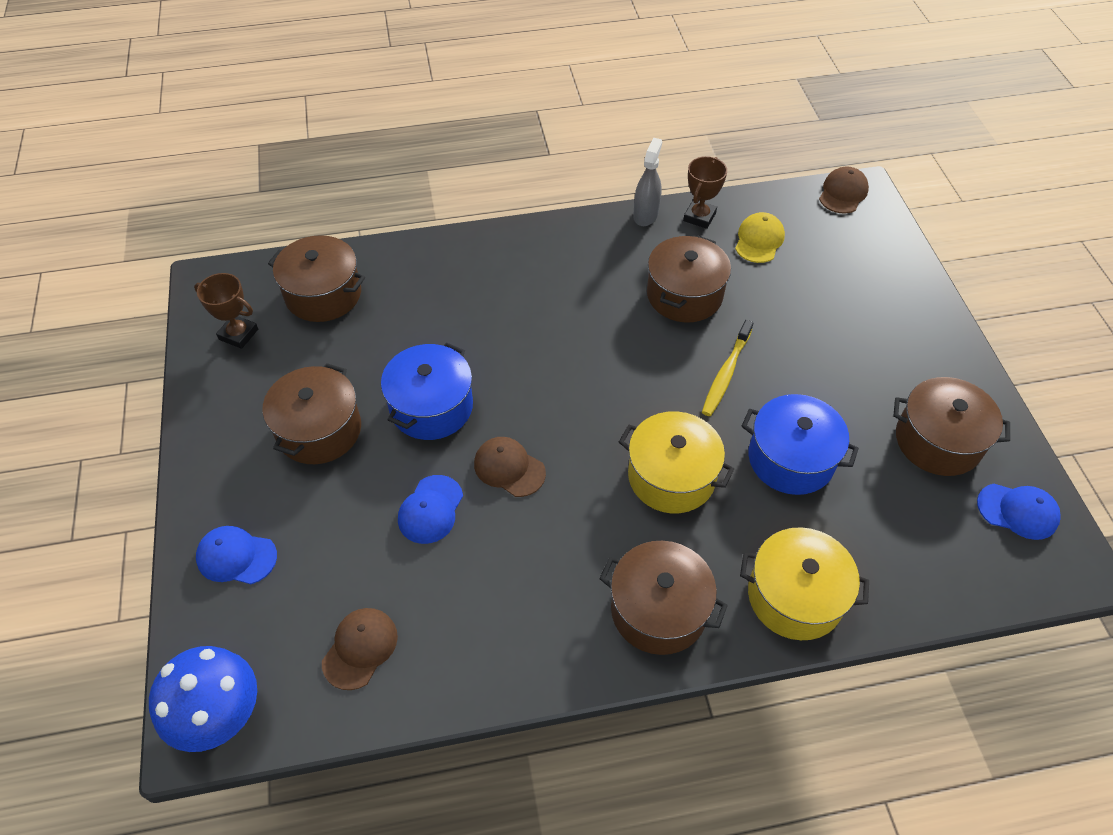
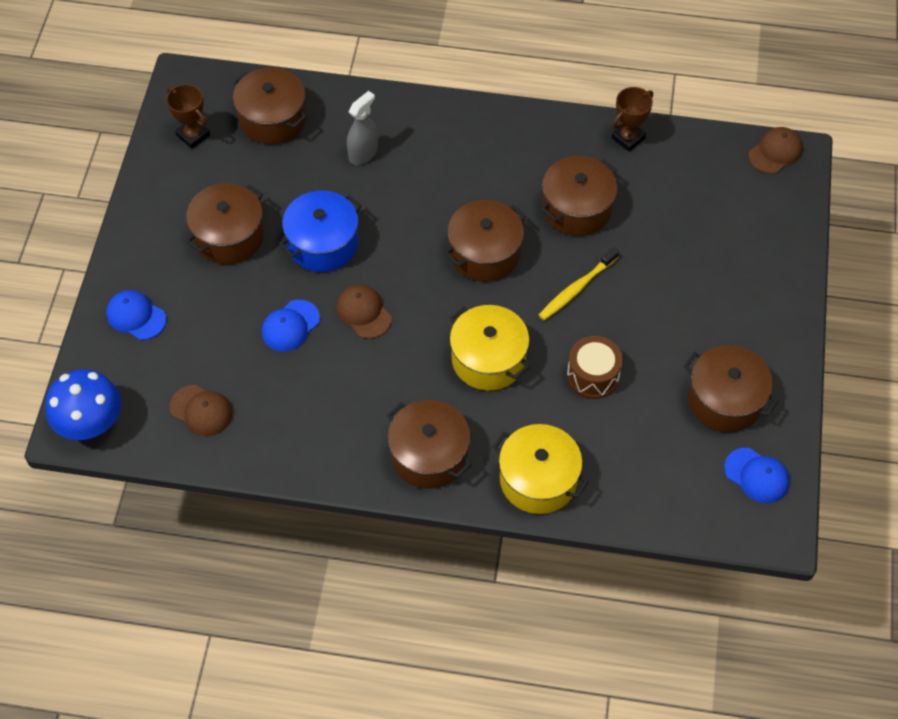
camera: 20 degrees right, 5 degrees up
brown cap [322,608,398,690] -> brown cap turned 75 degrees clockwise [170,385,233,436]
grey spray bottle [633,138,662,226] -> grey spray bottle moved to [347,91,378,165]
yellow cap [735,212,785,263] -> none
blue pot [742,394,859,495] -> brown drum [567,336,623,399]
none -> brown pot [445,200,526,282]

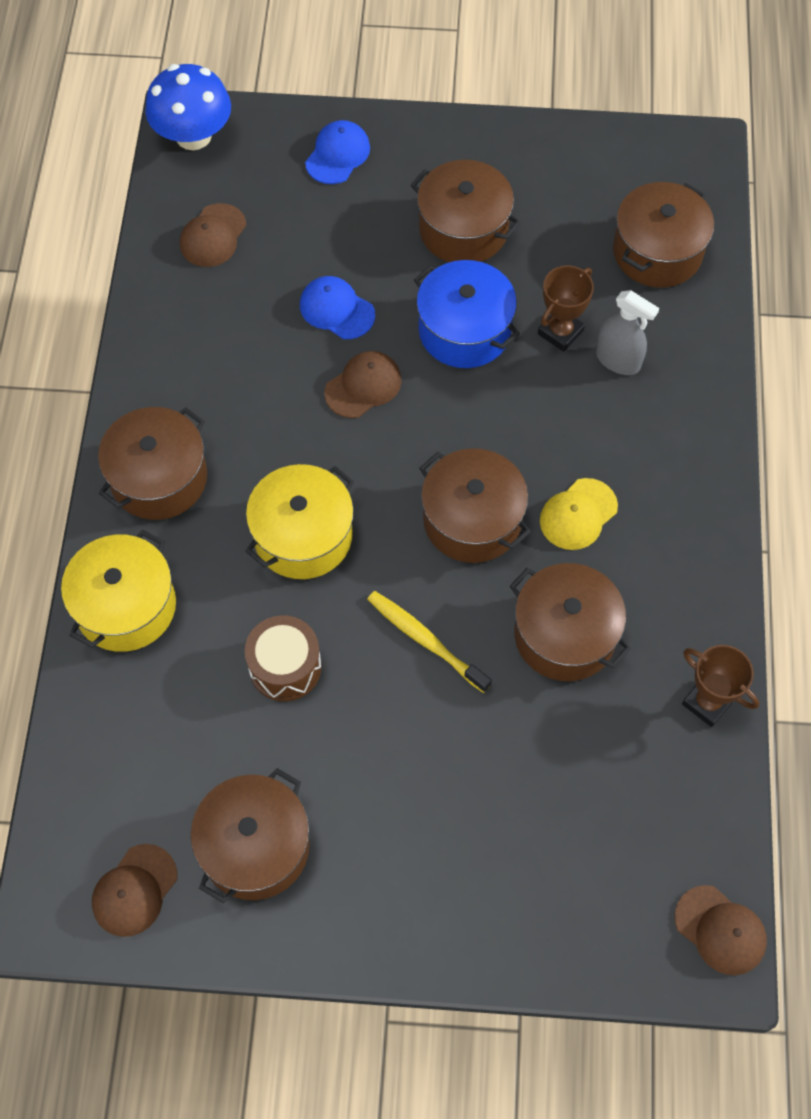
camera: 85 degrees right, 5 degrees up
brown trophy [166,84,210,149] -> brown trophy moved to [538,265,594,352]
blue cap [724,448,790,503] -> brown cap [92,844,177,937]
none -> yellow cap [540,478,618,550]

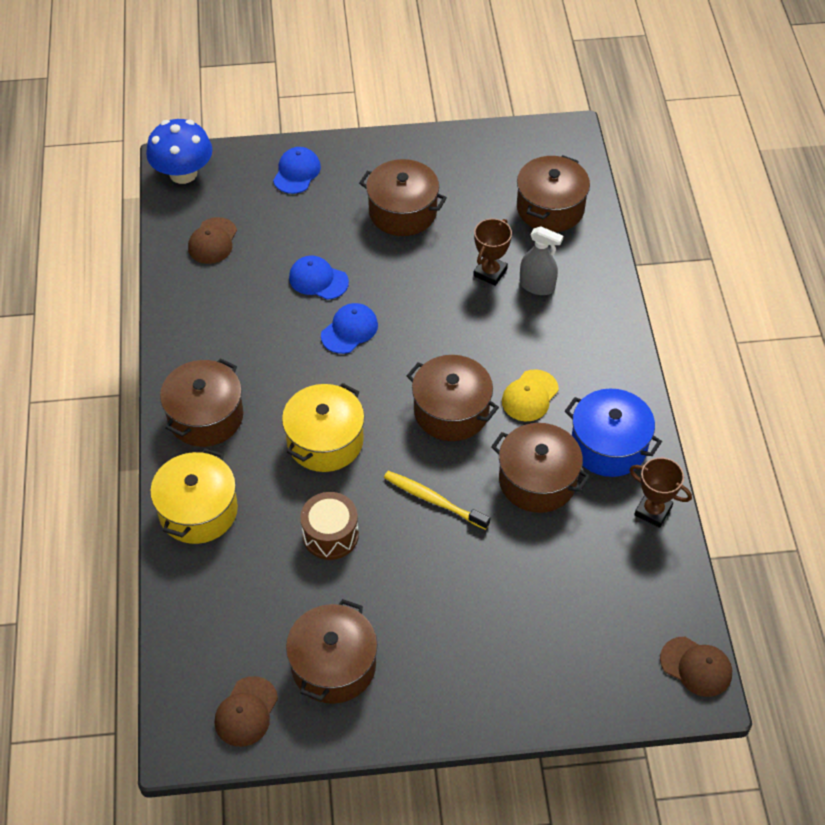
camera: 10 degrees left, 10 degrees down
brown cap [325,351,402,418] -> blue cap [321,303,378,354]
blue pot [414,260,520,368] -> blue pot moved to [565,389,662,477]

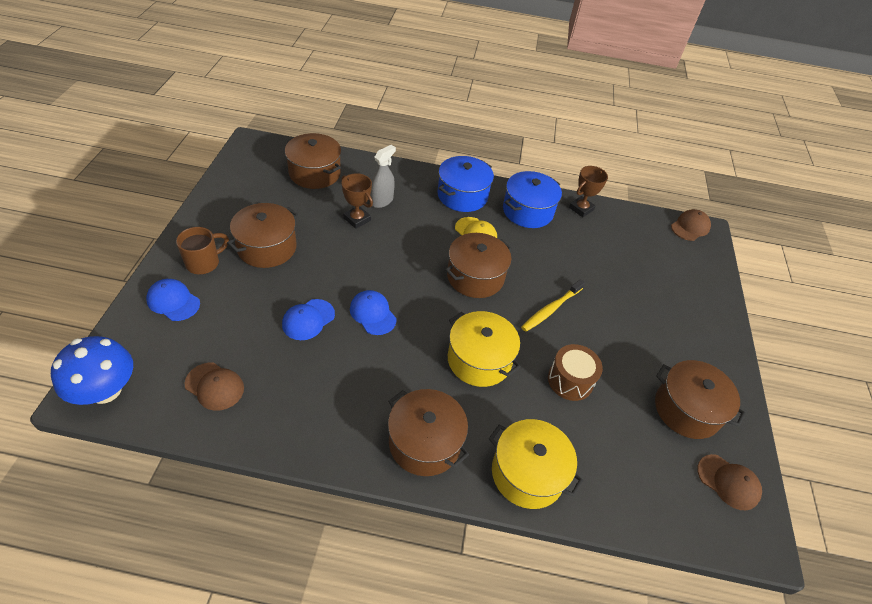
camera: 80 degrees left, 5 degrees down
brown pot [491,423,590,513] -> none
none -> brown mug [176,227,229,274]
none -> blue pot [437,156,494,212]

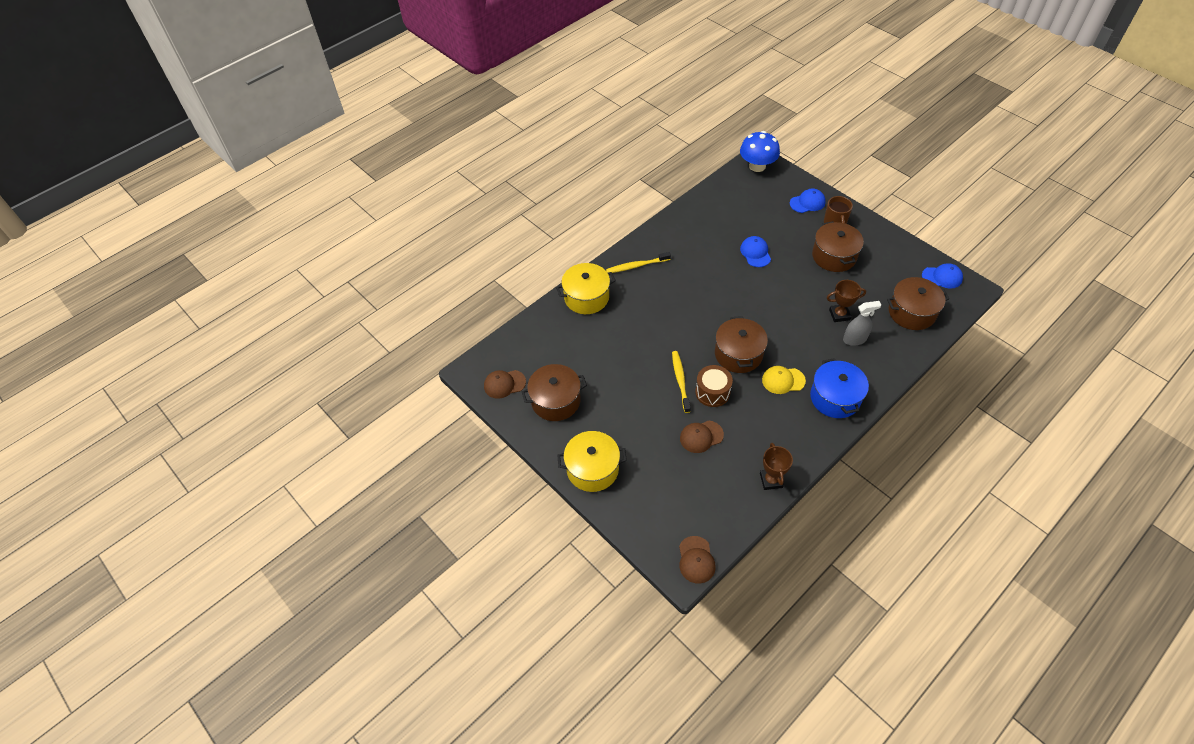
camera: 135 degrees right, 5 degrees up
brown cap [185,363,244,411] -> brown cap moved to [680,420,724,453]
blue cap [350,290,397,335] -> blue cap moved to [922,263,963,289]
grey spray bottle [370,145,396,208] -> grey spray bottle turned 90 degrees counterclockwise [843,301,881,346]
brown pot [388,389,469,476] -> yellow toothbrush [606,252,671,273]
yellow pot [448,311,521,387] -> yellow pot moved to [557,431,627,492]
blue pot [503,171,562,228] -> none
brown drum [548,344,603,401] -> brown drum moved to [695,365,733,407]

